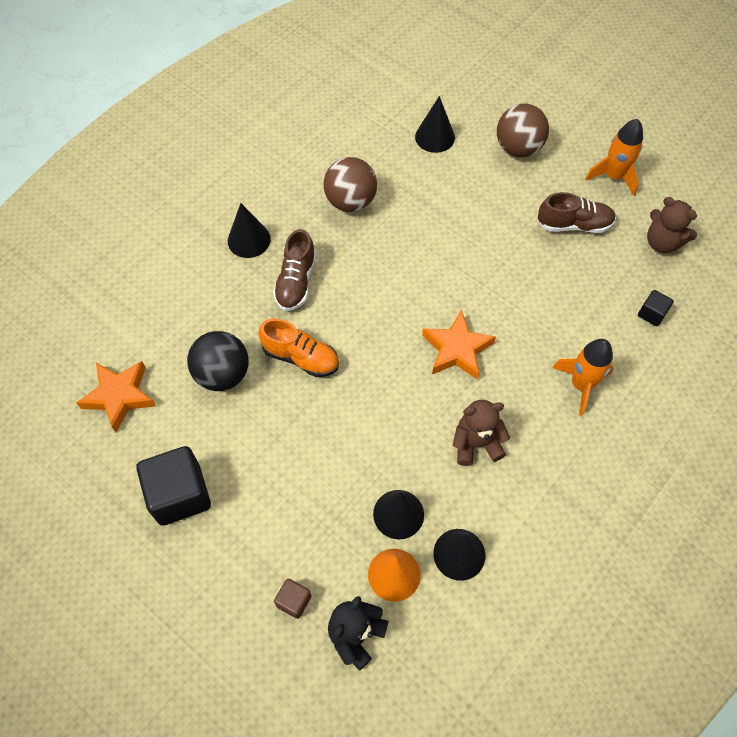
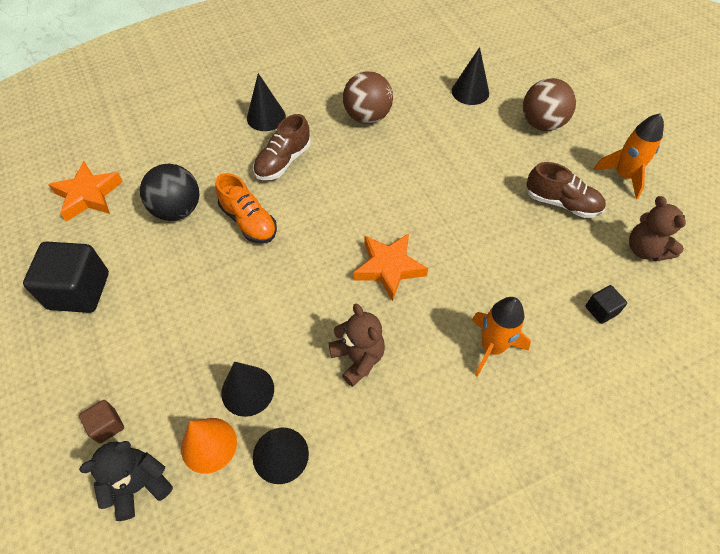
camera: 25 degrees right, 5 degrees down
brown teddy bear [453,400,510,466] -> brown teddy bear turned 45 degrees clockwise [328,304,385,387]

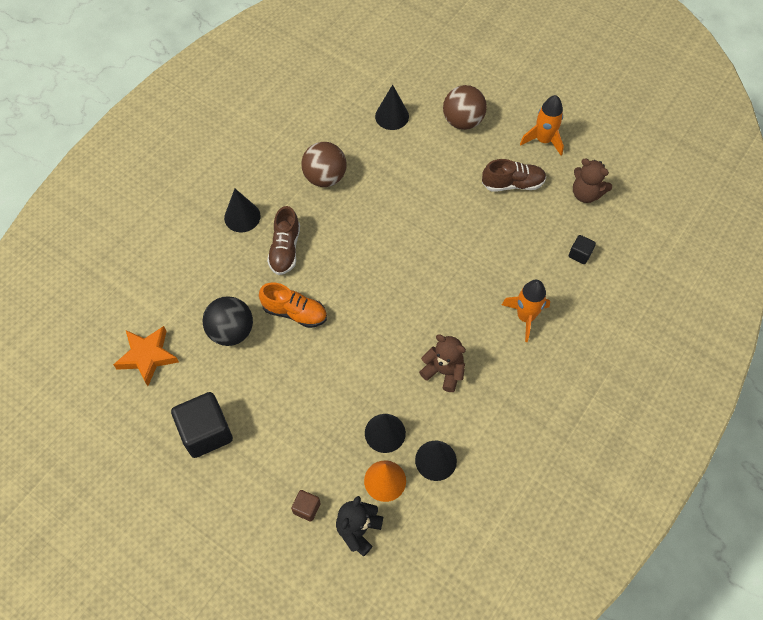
camera: 30 degrees left, 5 degrees up
orange star [353,234,428,301] -> none

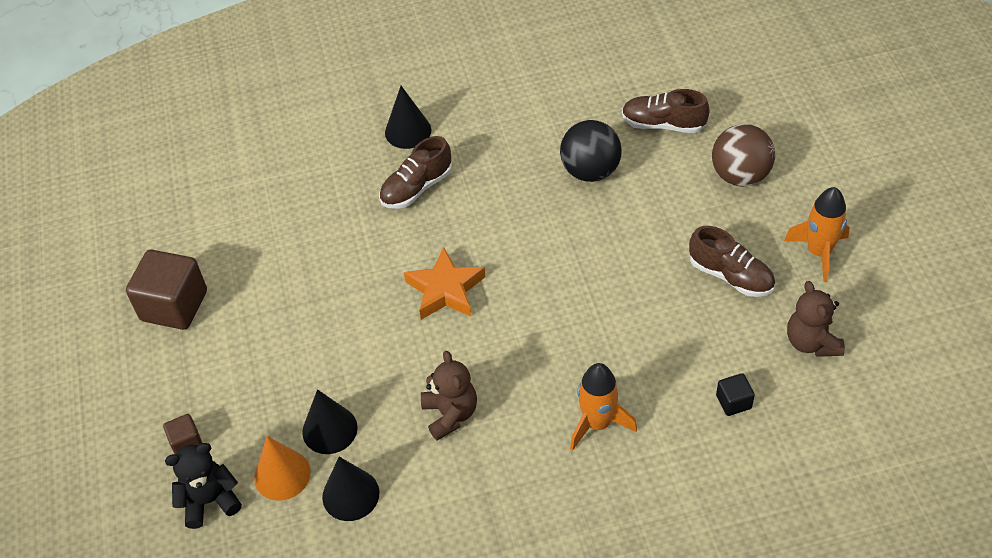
camera: 45 degrees right, 10 degrees down
orange star [113,326,179,386] -> orange star moved to [404,247,486,320]
black cube [171,392,233,458] -> brown cube [126,250,207,330]
black ball [203,296,253,346] -> black ball moved to [560,120,622,182]
orange shoe [259,283,327,328] -> none
brown ball [301,142,347,187] -> none
black cone [375,84,409,130] -> brown shoe [622,89,710,133]

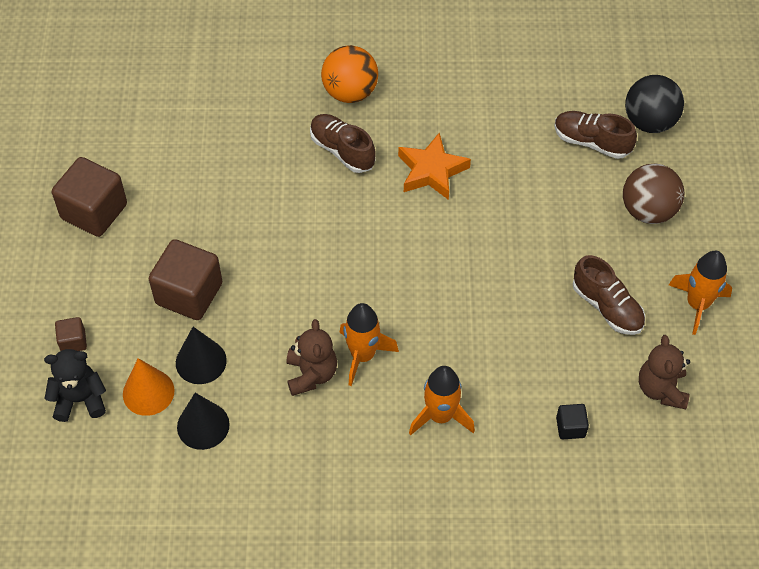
camera: 10 degrees right, 5 degrees up
brown shoe [379,136,452,209] -> brown shoe turned 75 degrees clockwise [310,114,376,173]
black cone [385,86,431,149] -> orange ball [321,45,378,103]
orange star [404,247,486,320] -> orange star moved to [398,132,471,200]
black ball [560,120,622,182] -> black ball moved to [625,75,684,133]
none -> brown cube [149,239,222,320]
none -> orange rocket [339,303,399,386]

